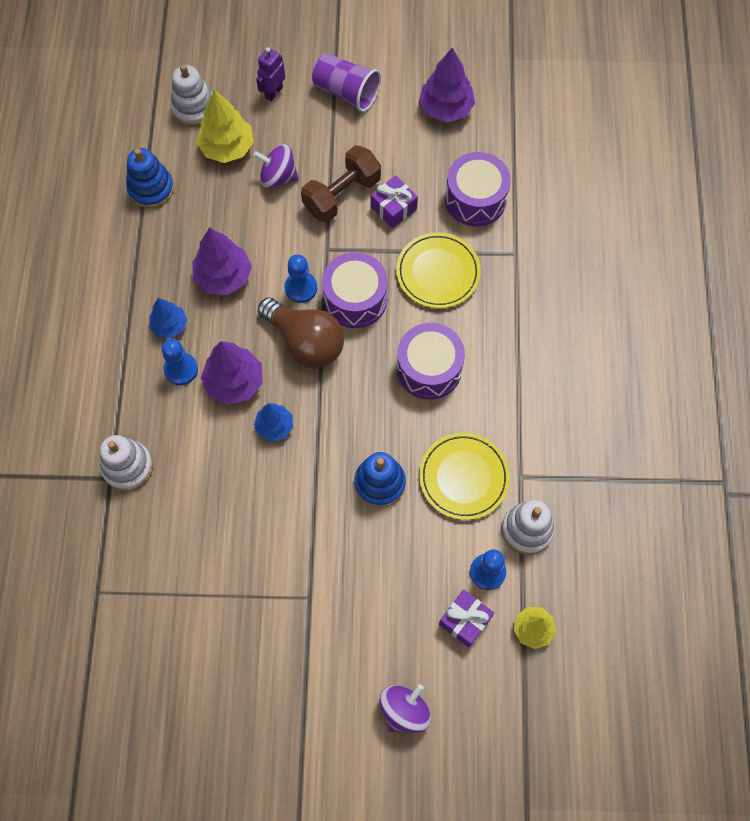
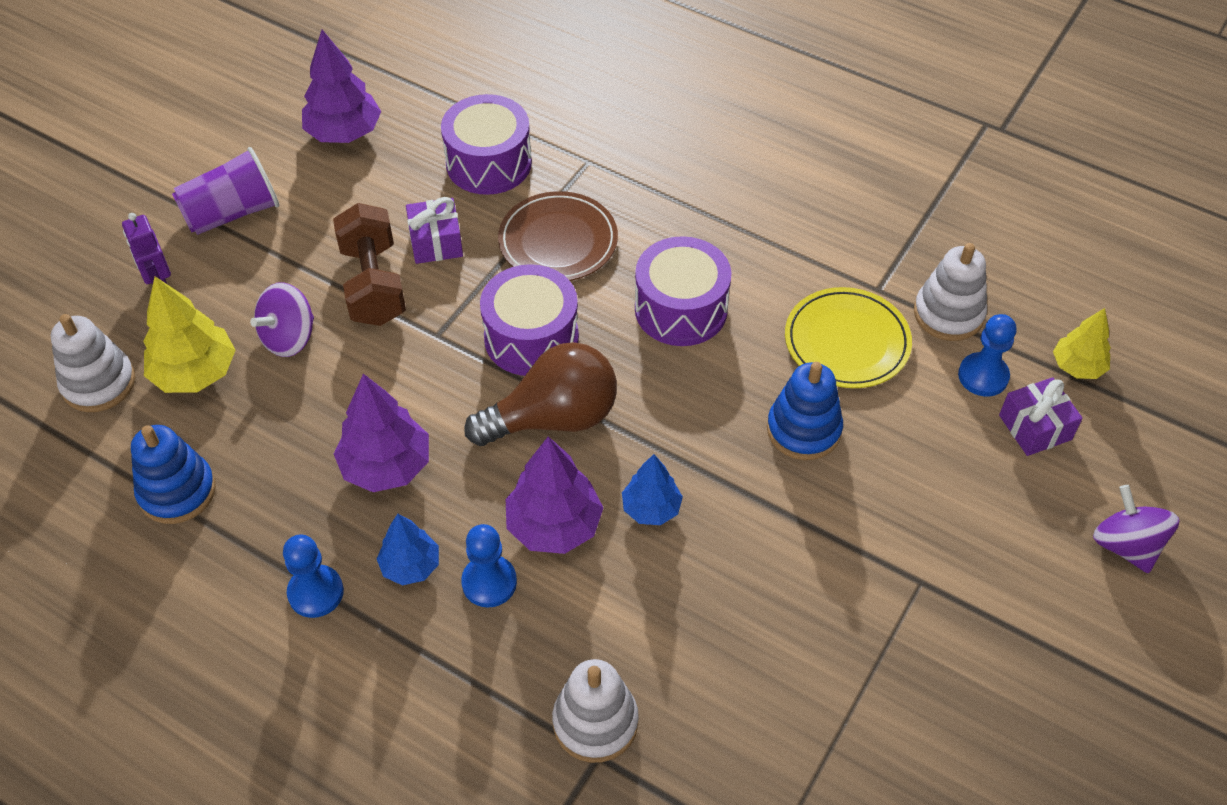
camera: 60 degrees left, 15 degrees down
blue pawn [284,254,317,303] -> blue pawn moved to [283,534,344,618]
yellow plate [396,232,481,308] -> brown plate [498,191,618,281]

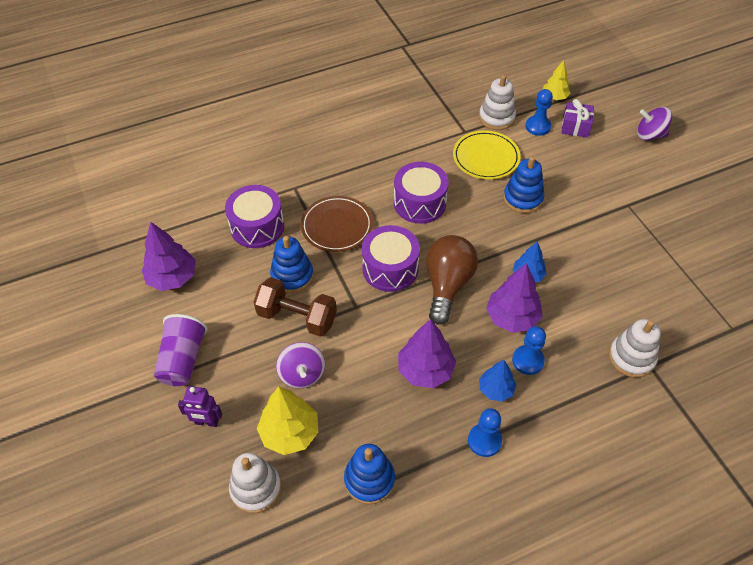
camera: 55 degrees left, 0 degrees up
purple gift [406,197,463,264] -> blue stacking toy [270,236,314,293]

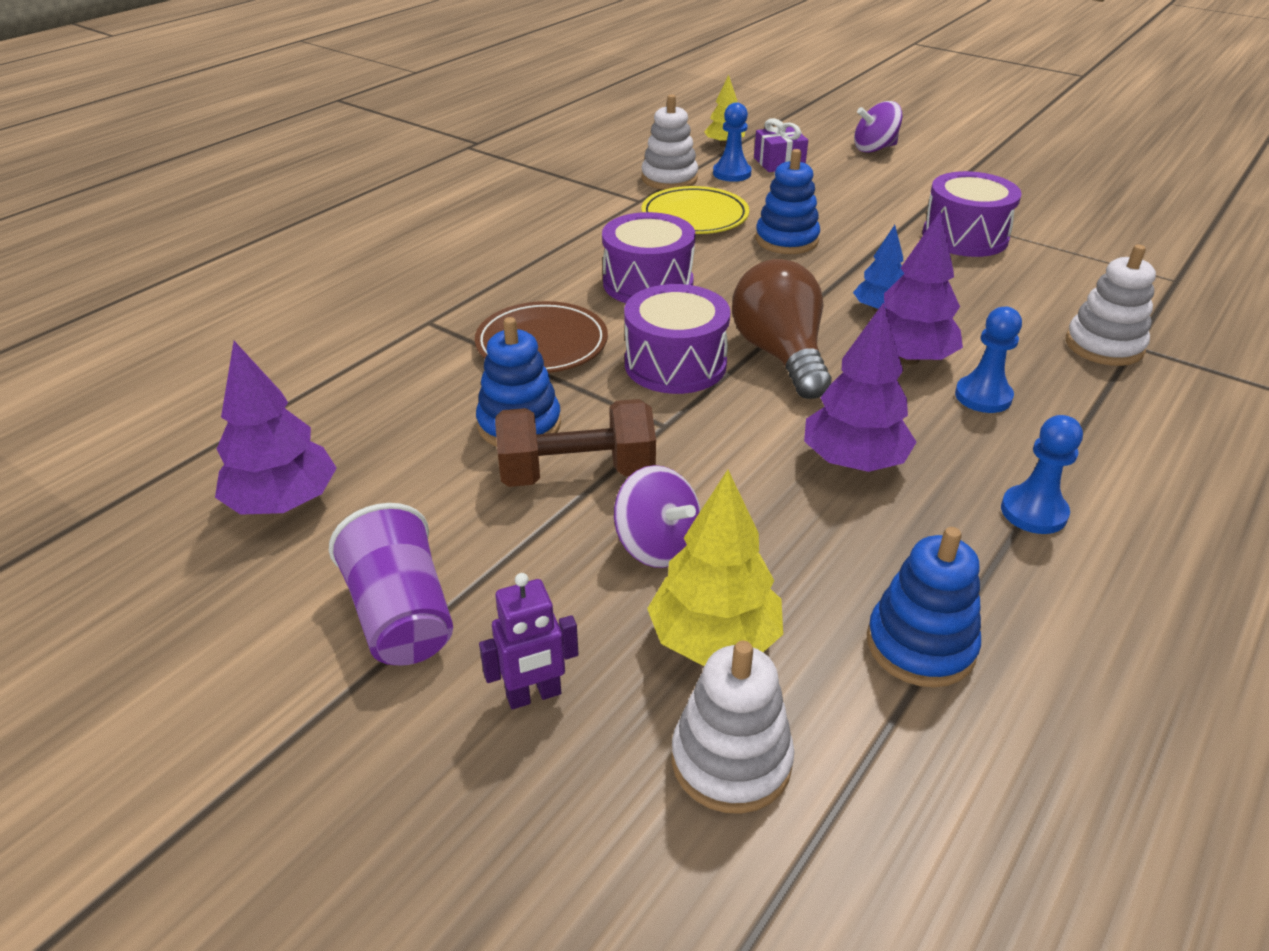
camera: 30 degrees left, 15 degrees down
purple drum [225,185,284,248] -> purple drum moved to [922,171,1022,257]
blue tree [479,360,516,402] -> none

